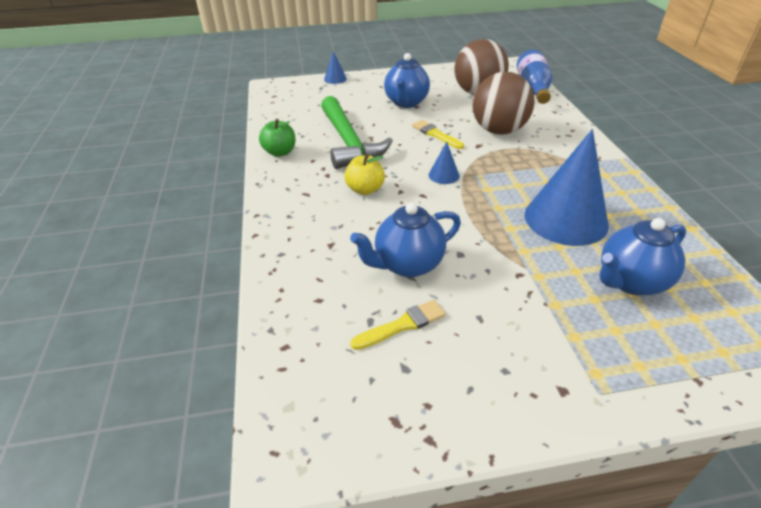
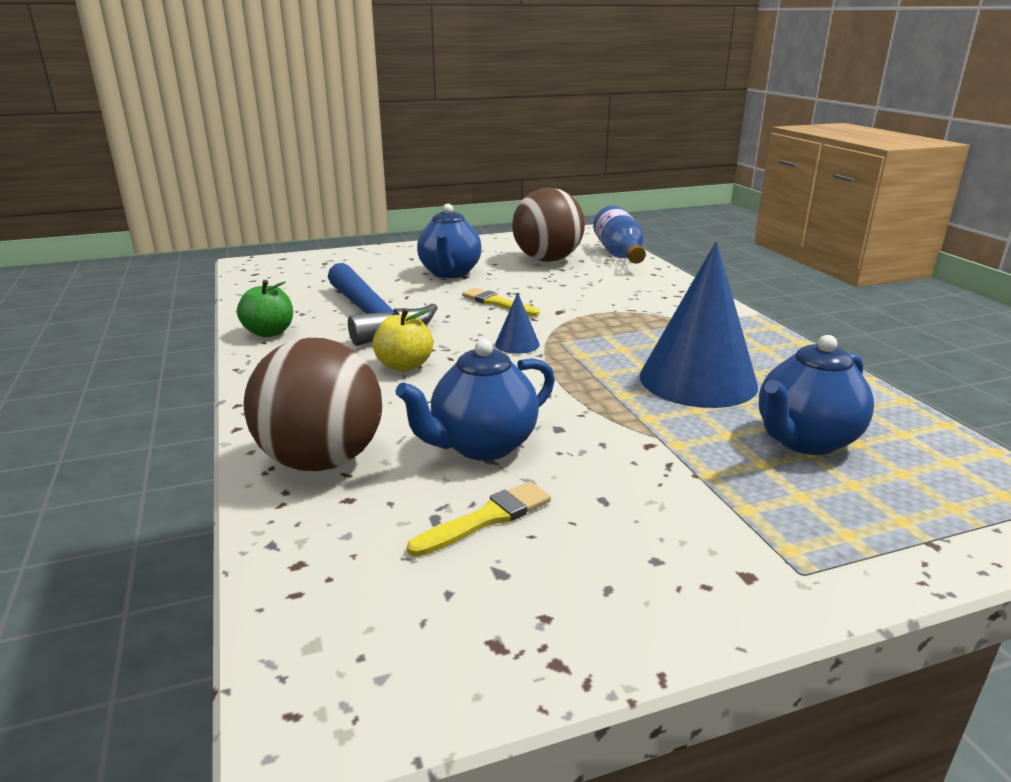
camera: 10 degrees left, 15 degrees down
green hammer [321,96,393,169] -> blue hammer [328,263,438,346]
blue cone [324,51,347,84] -> none
brown ball [472,72,535,135] -> brown ball moved to [244,338,382,471]

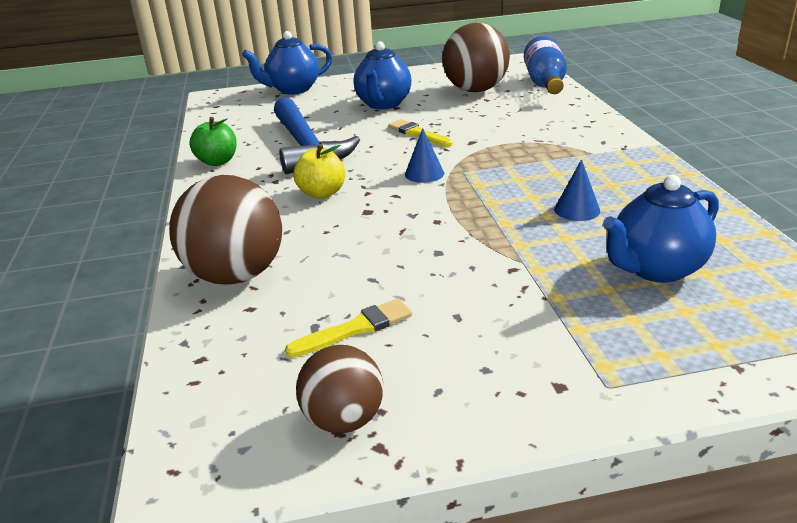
camera: 10 degrees right, 5 degrees up
blue teapot [395,339,555,461] -> blue teapot moved to [242,31,332,94]
blue cone [639,241,758,408] -> blue cone [554,159,600,221], size x0.43
none -> brown ball [296,345,383,433]

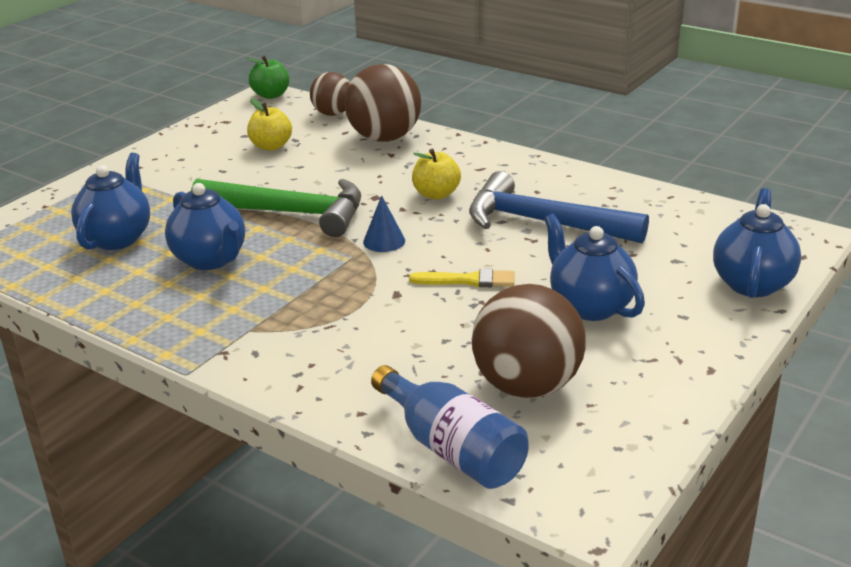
camera: 135 degrees right, 0 degrees up
green apple [189,117,237,166] -> green apple moved to [247,56,289,99]
yellow brush [285,299,412,357] -> yellow apple [247,98,292,151]
brown ball [296,345,383,433] -> brown ball moved to [310,72,350,116]
blue cone [554,159,600,221] -> blue teapot [165,183,245,270]
none -> green hammer [191,179,361,237]

